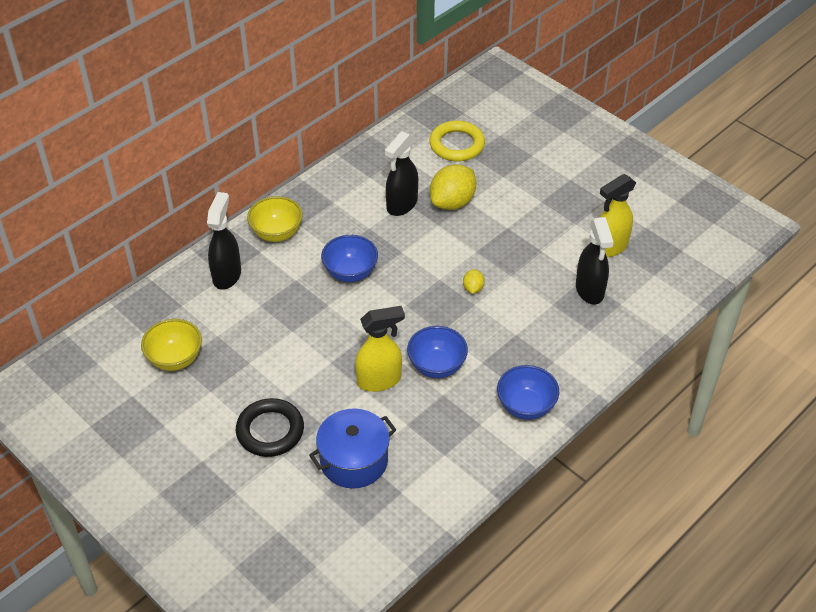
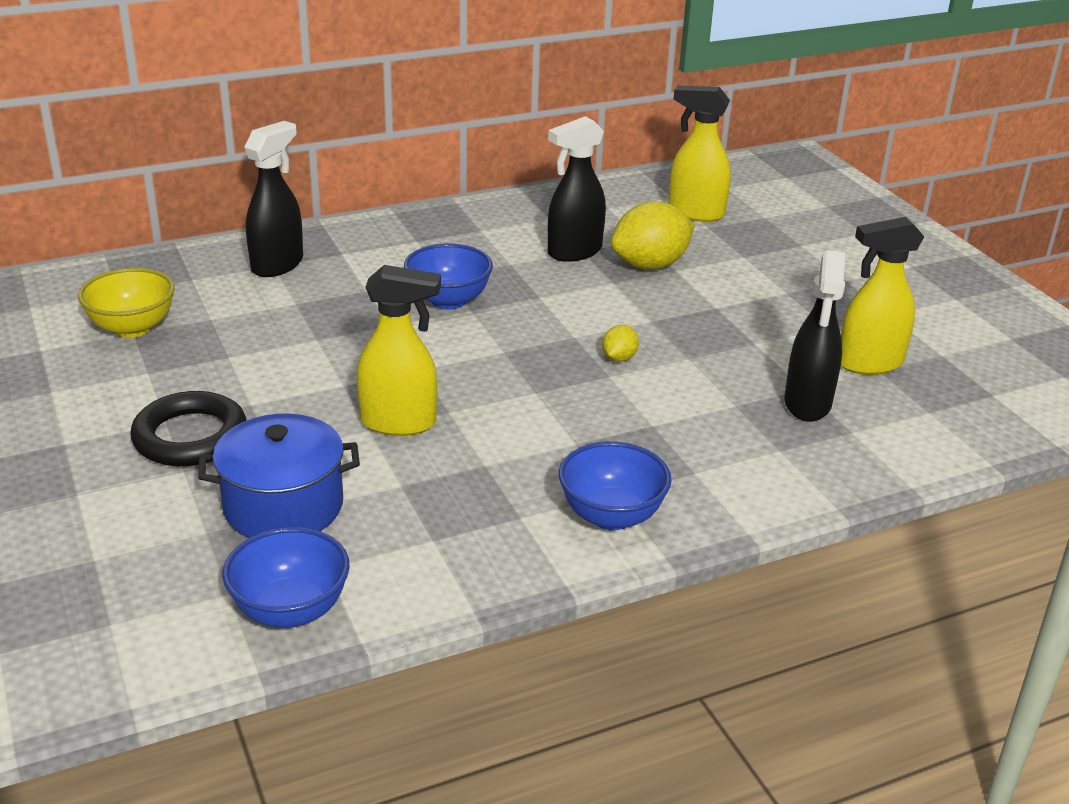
camera: 20 degrees right, 15 degrees down
yellow bowl [247,196,303,242] -> none
blue bowl [407,326,468,378] -> blue bowl moved to [223,527,350,628]
yellow ring [429,120,485,162] -> yellow spray bottle [668,85,731,222]

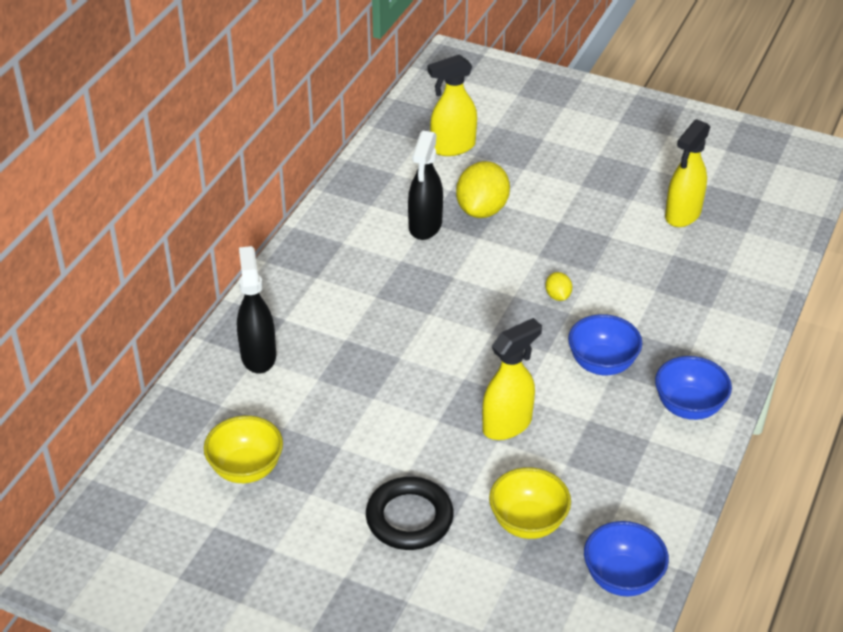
camera: 40 degrees left, 10 degrees up
blue pot [198,413,360,538] -> yellow bowl [489,467,571,539]
blue bowl [404,243,493,310] -> blue bowl moved to [568,314,642,375]
black spray bottle [784,250,845,422] -> none

